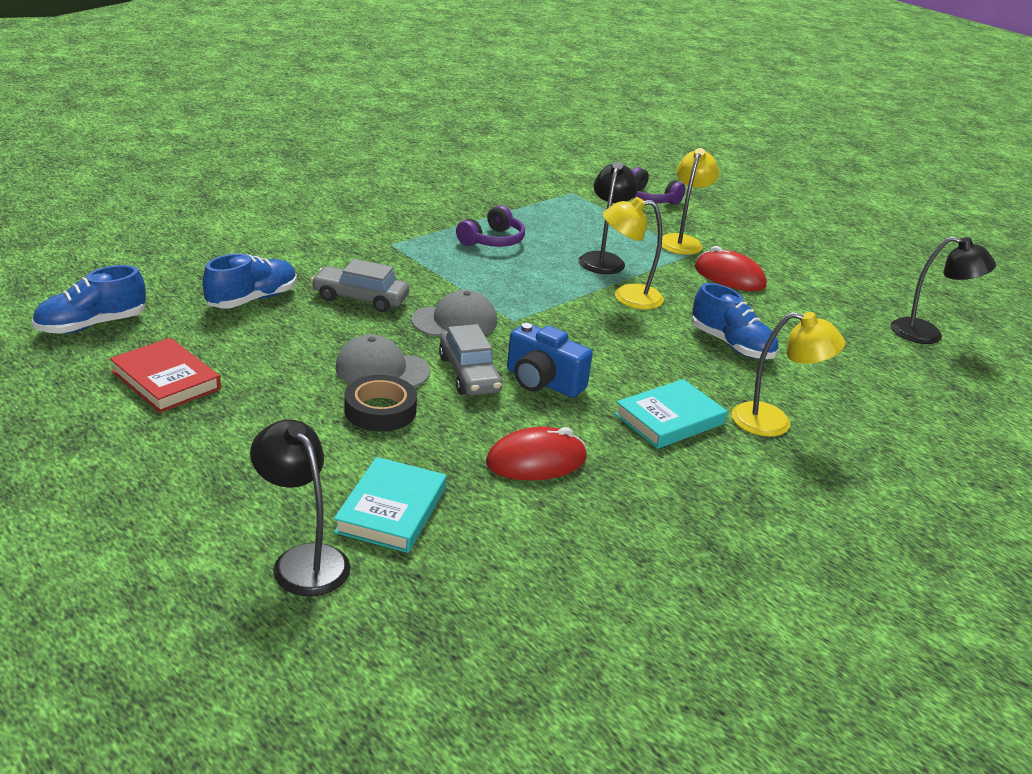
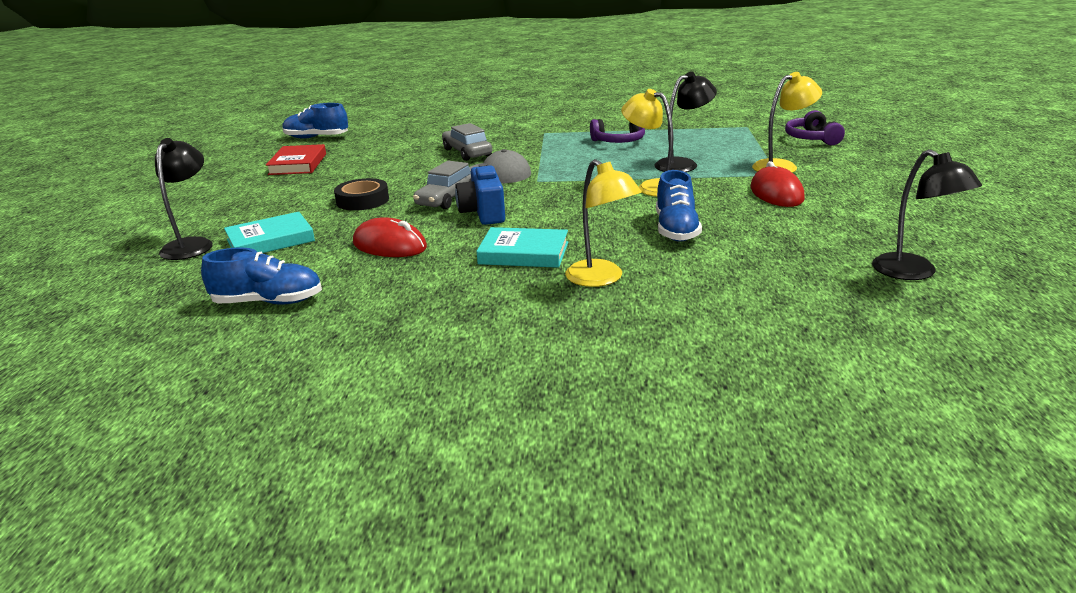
camera: 50 degrees right, 5 degrees down
blue shoe [203,254,297,308] -> blue shoe moved to [201,248,322,305]
grey cap [335,334,430,387] -> none

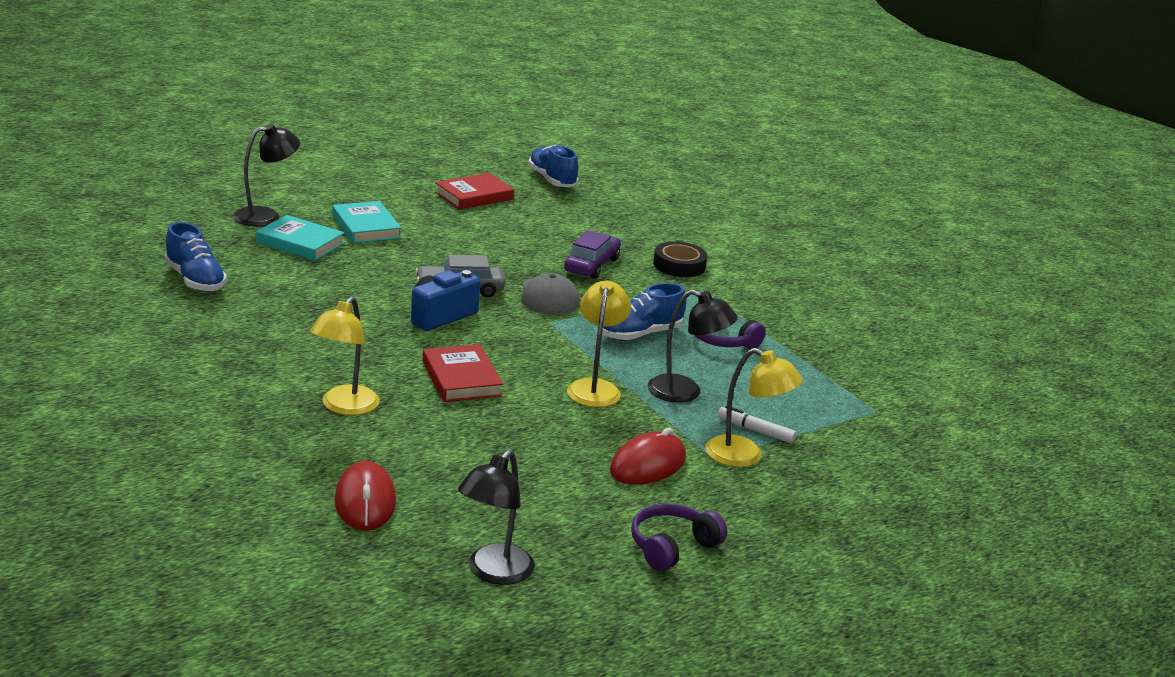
camera: 50 degrees right, 0 degrees up
black tape [334,178,389,211] -> black tape moved to [653,242,707,277]
red mouse [353,217,427,257] -> red mouse moved to [334,461,396,531]
grey car [442,123,492,161] -> purple car [564,230,621,279]
turquoise book [476,227,568,268] -> turquoise book moved to [332,201,401,243]
blue shoe [656,170,702,242] -> blue shoe moved to [602,283,686,341]
purple headphones [785,110,845,145] -> purple headphones moved to [631,503,727,571]
none -> red book [422,344,503,402]
none -> white marker [718,406,796,443]

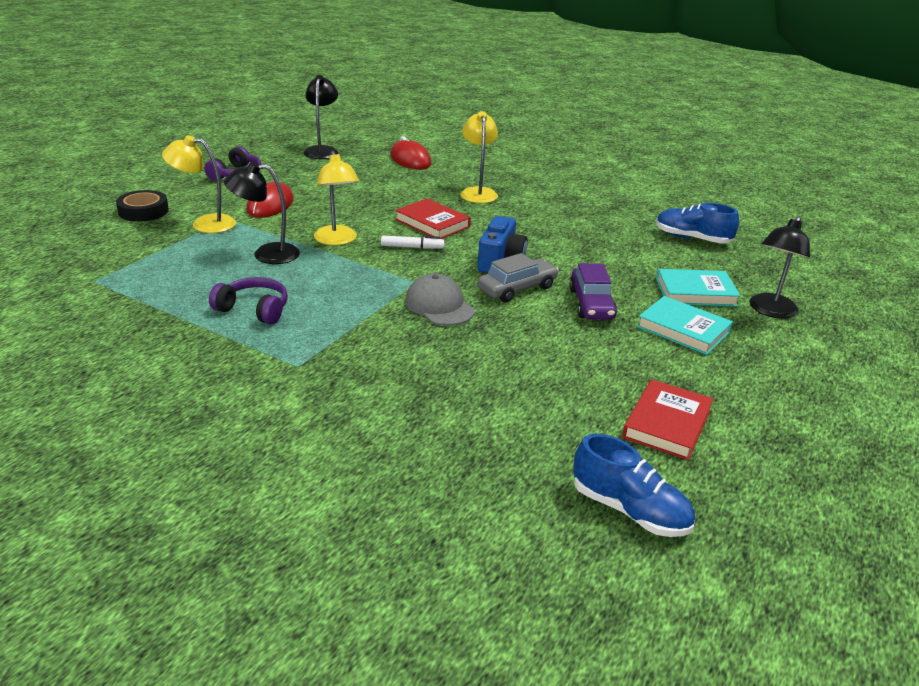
camera: 155 degrees right, 5 degrees up
purple car [564,230,621,279] -> purple car moved to [569,263,617,320]
blue shoe [602,283,686,341] -> none
black tape [653,242,707,277] -> black tape moved to [116,190,169,222]
white marker [718,406,796,443] -> white marker moved to [381,235,445,249]

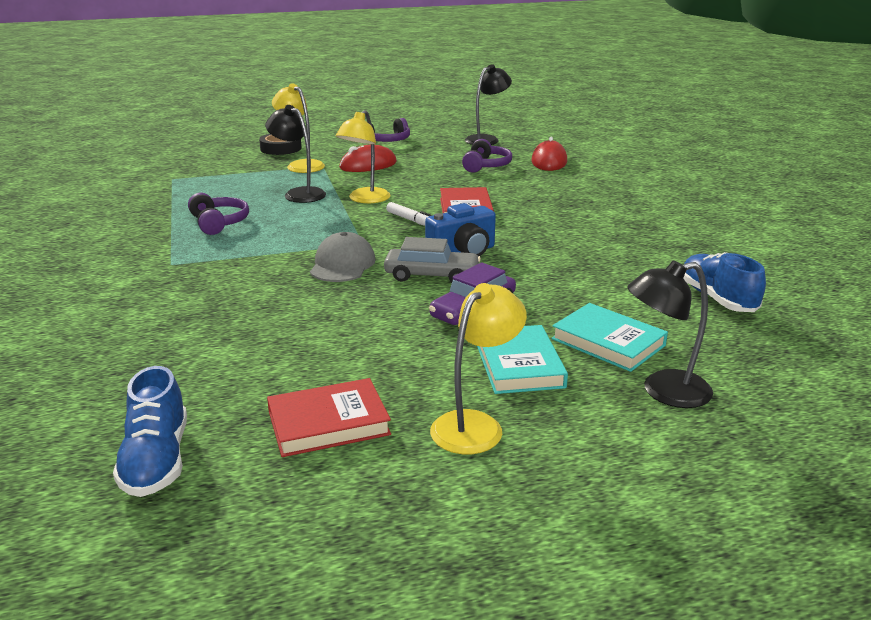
camera: 45 degrees right, 5 degrees down
yellow lamp [461,111,498,203] -> yellow lamp moved to [430,283,527,454]
none -> purple headphones [462,139,512,173]

